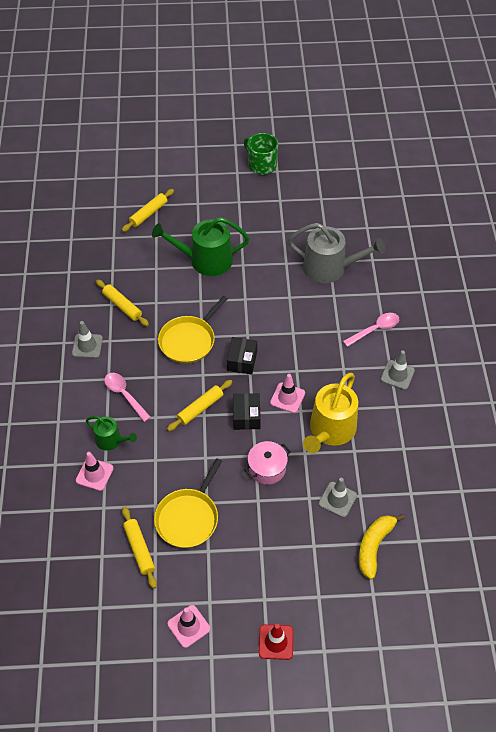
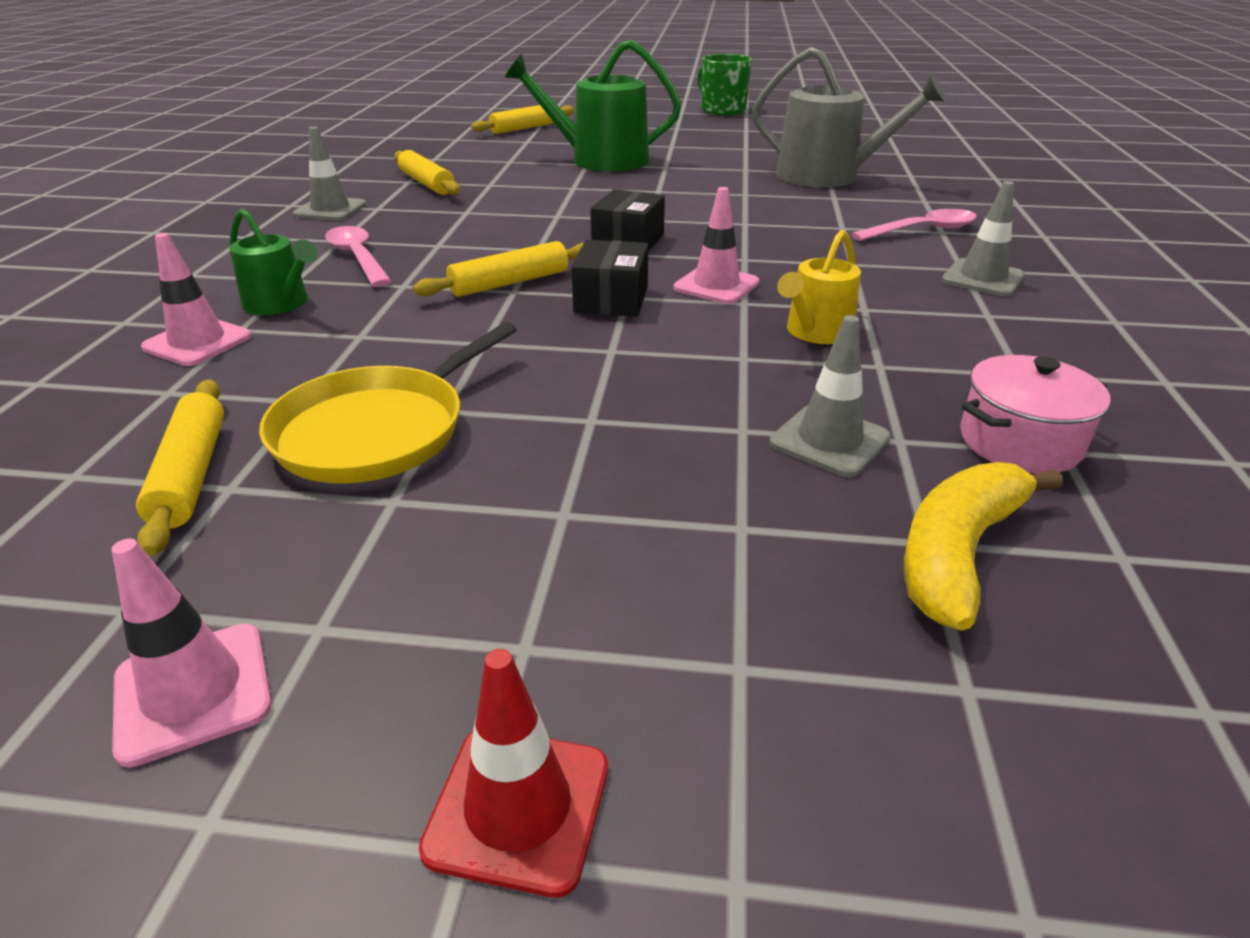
camera: 10 degrees right, 20 degrees down
yellow pan [158,296,228,364] -> none
pink pot [244,441,291,485] -> pink pot moved to [960,355,1111,474]
yellow watering can [303,373,358,453] -> yellow watering can [777,230,861,344], size x0.55

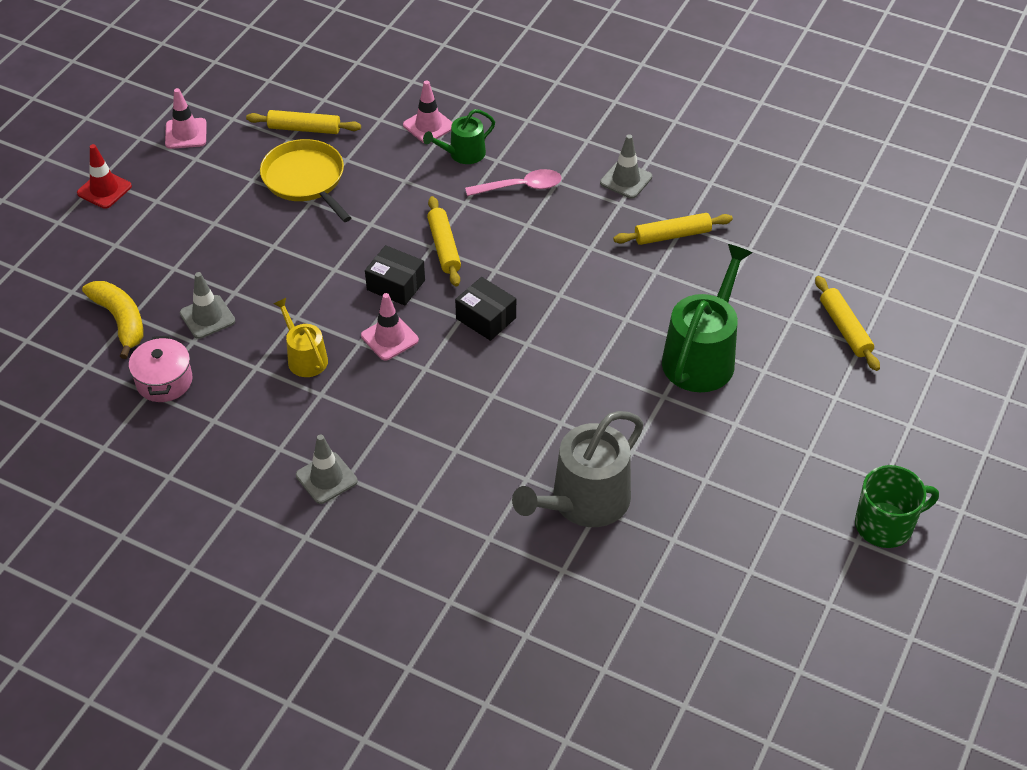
camera: 110 degrees right, 15 degrees up
pink spoon [852,209,977,241] -> none

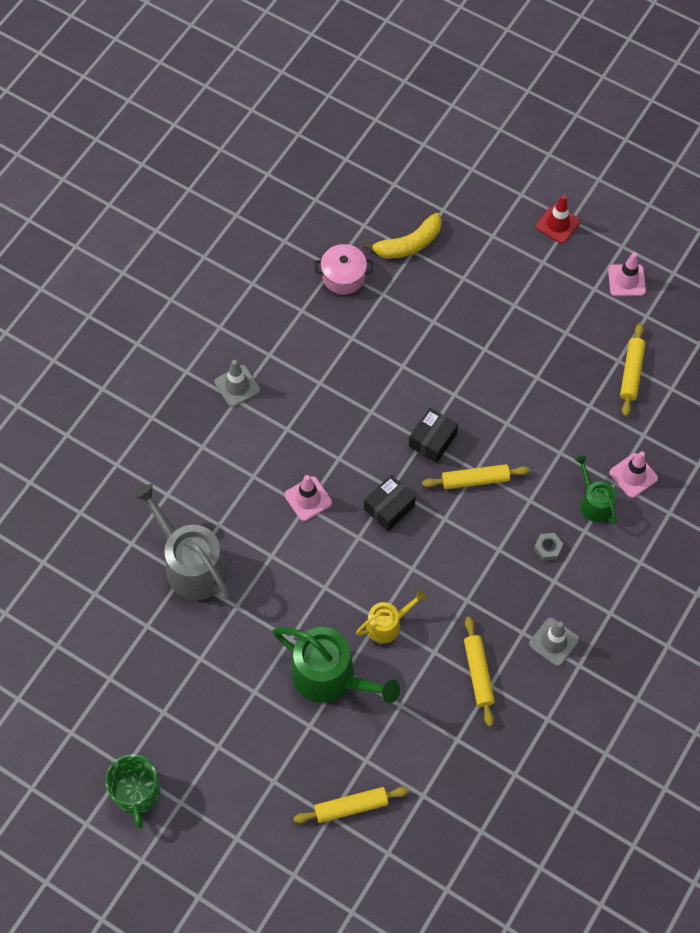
camera: 95 degrees right, 15 degrees up
grey traffic cone [180,272,235,339] -> none
yellow pan [260,139,351,222] -> none
yellow watering can [273,298,328,377] -> yellow watering can moved to [356,590,426,644]
pink traffic cone [361,293,419,361] -> pink traffic cone moved to [284,475,332,521]
pink spoon [465,169,561,196] -> grey nut [534,533,563,560]

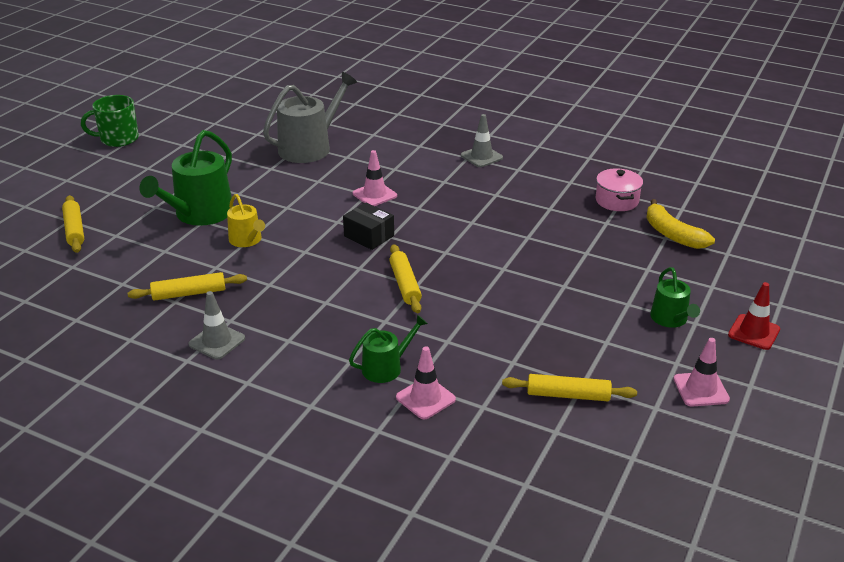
camera: 85 degrees right, 30 degrees down
black box [409,408,458,463] -> none
grey nut [534,533,563,560] -> none
none -> green watering can [650,267,700,328]

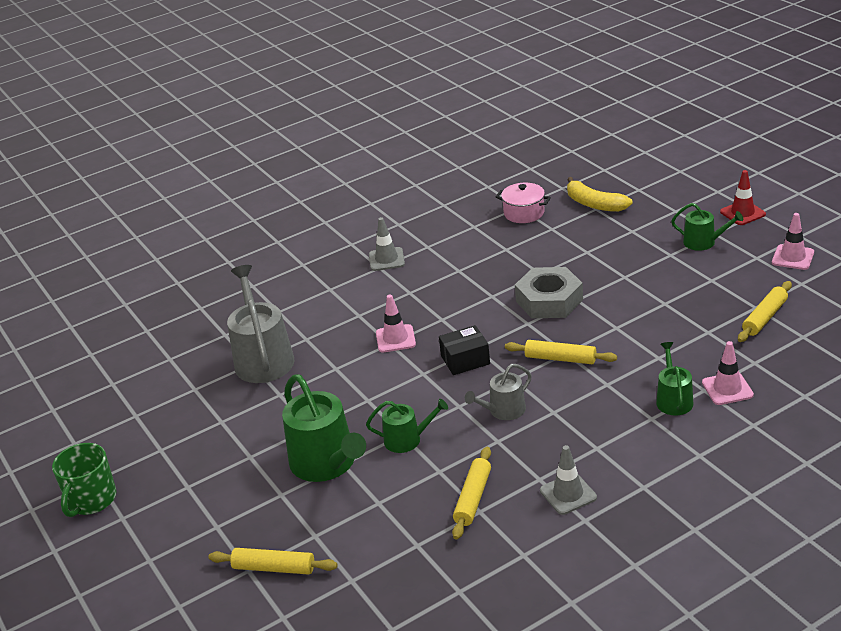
camera: 55 degrees left, 0 degrees up
yellow watering can [227,194,265,247] -> green watering can [366,399,448,453]
yellow banana [646,199,715,249] -> yellow banana turned 45 degrees clockwise [567,177,633,212]
none -> grey watering can [465,364,532,420]
none -> grey nut [515,267,583,318]

